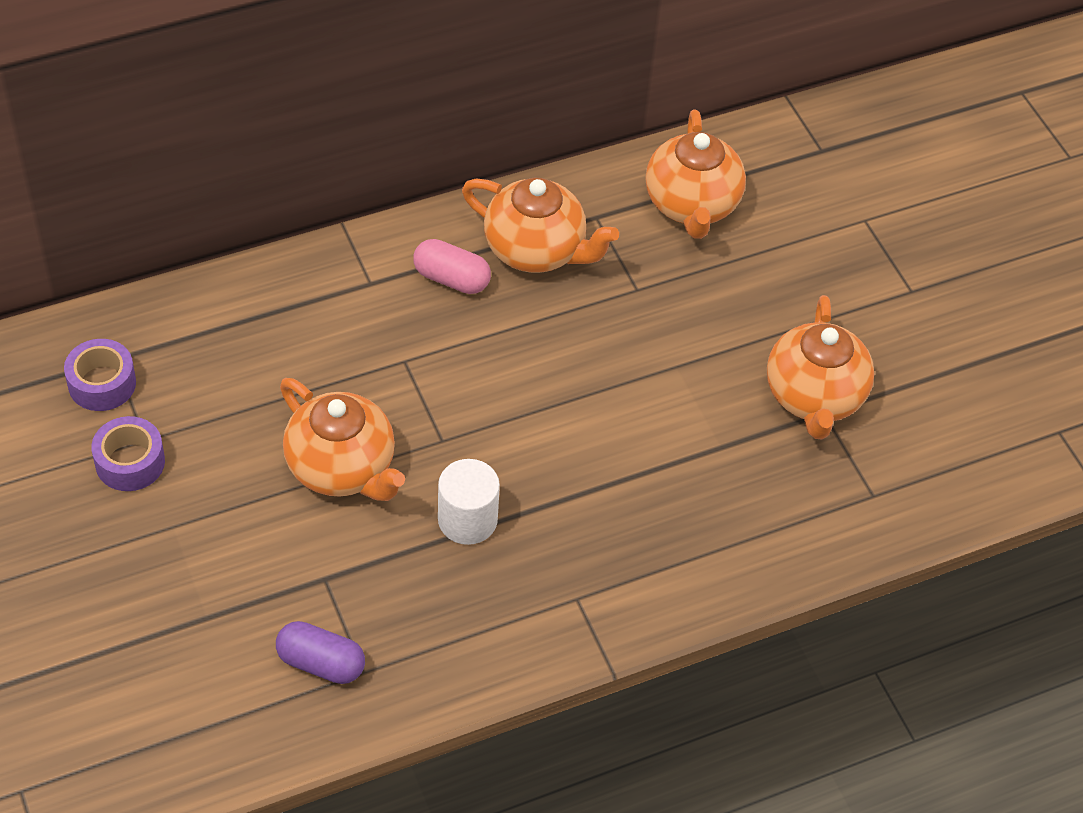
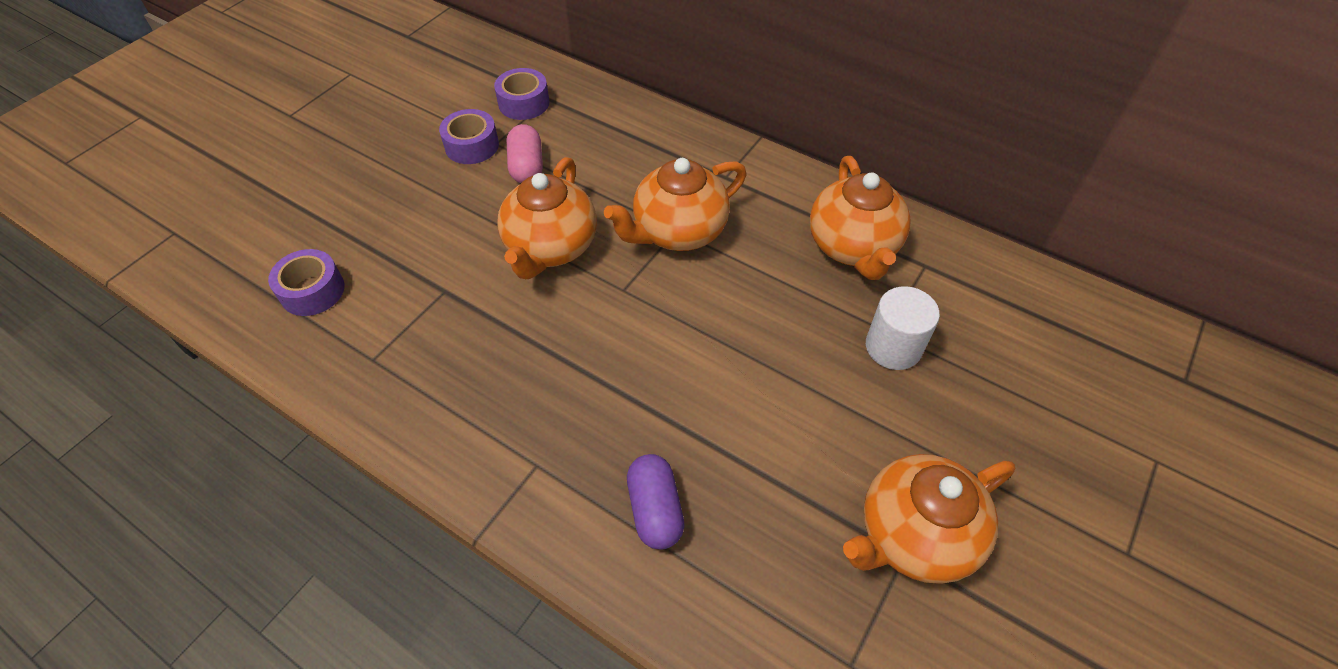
camera: 60 degrees right, 0 degrees up
purple capsule [276,621,365,684] -> purple capsule moved to [627,454,684,550]
pink capsule [413,239,491,294] -> pink capsule moved to [507,124,543,183]
white cylinder [438,459,500,545] -> white cylinder moved to [866,286,940,370]
orange teapot [646,110,746,239] -> orange teapot moved to [604,158,746,251]
none -> purple tape [268,249,344,316]

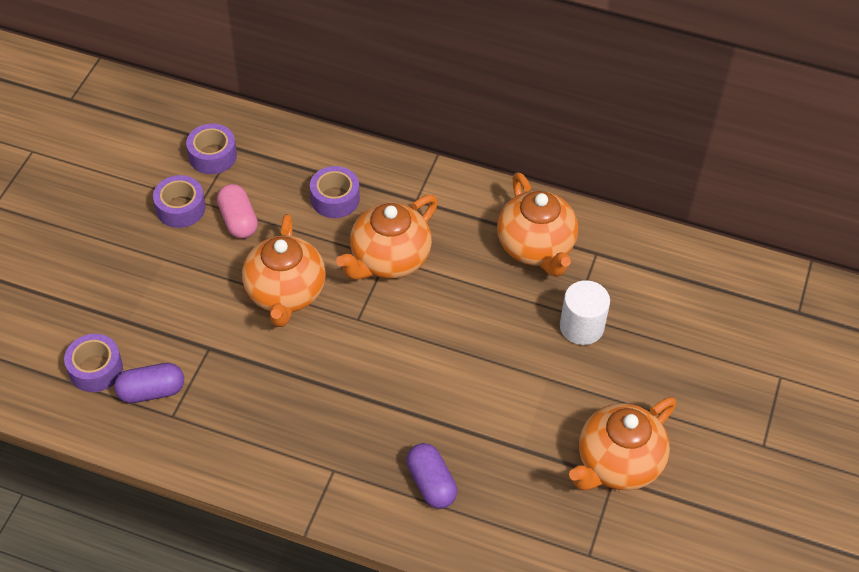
camera: 15 degrees left, 0 degrees up
none -> purple capsule [114,363,184,403]
none -> purple tape [310,166,360,218]

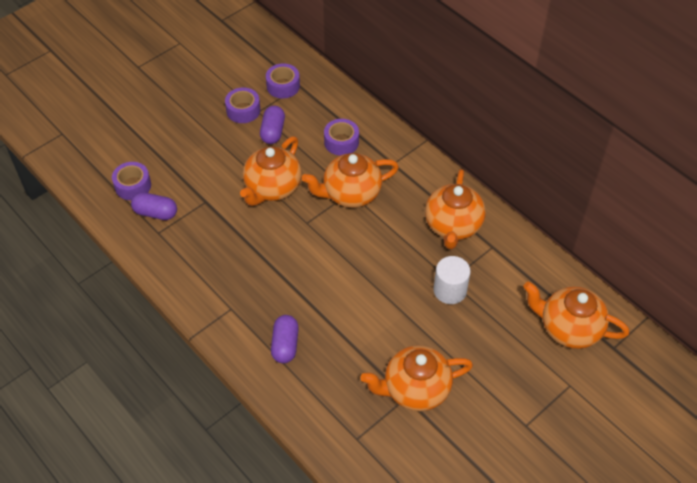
camera: 30 degrees right, 0 degrees up
pink capsule [217,184,258,239] -> purple capsule [260,106,285,144]
none -> orange teapot [523,282,629,349]

